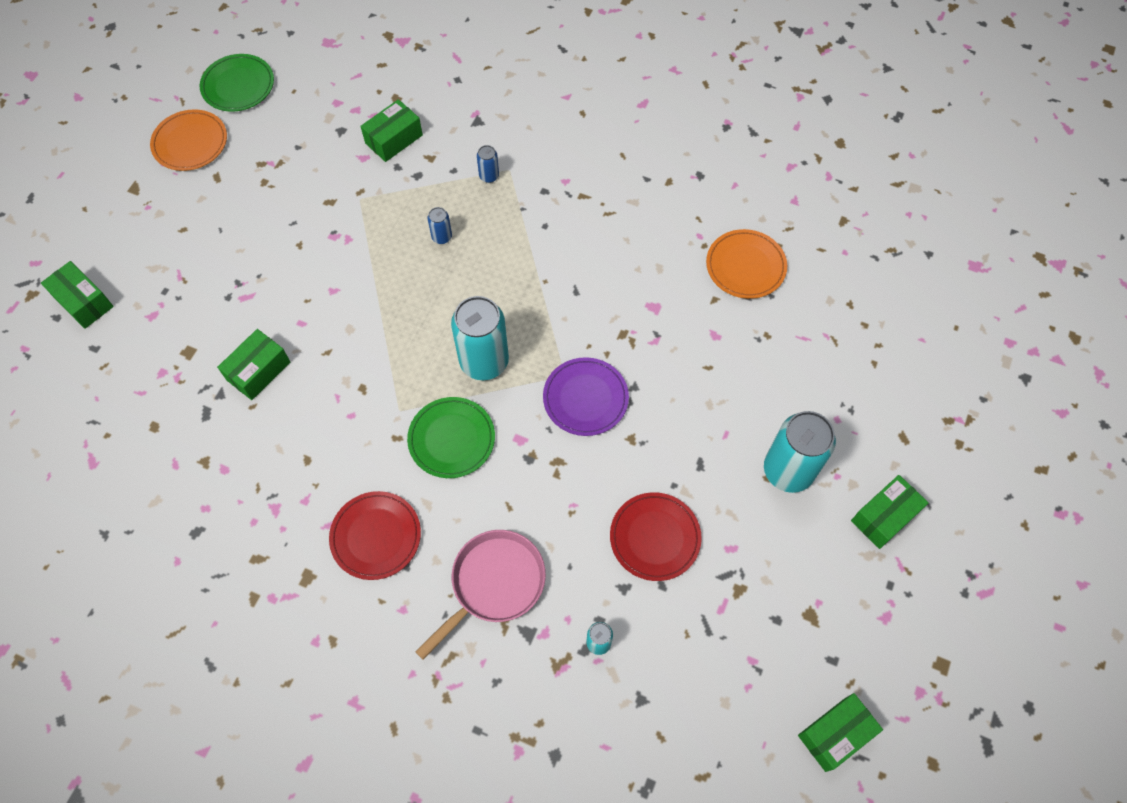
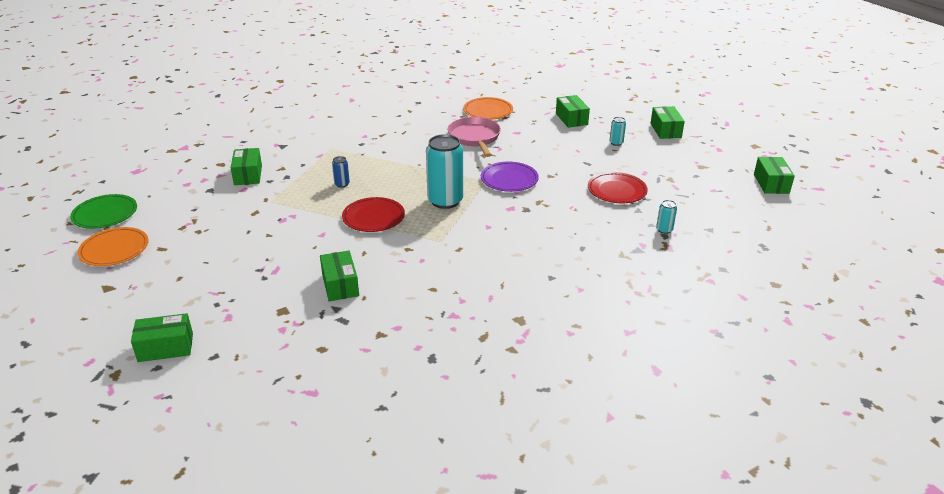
camera: 55 degrees left, 30 degrees down
red plate [329,491,421,580] -> red plate moved to [342,197,405,232]
green plate [407,397,495,478] -> none
pink pan [415,530,546,660] -> pink pan moved to [447,117,501,157]
blue can [477,145,499,183] -> none
turquoise can [764,411,836,493] -> turquoise can [610,117,626,146], size x0.44
none -> green box [556,95,590,128]

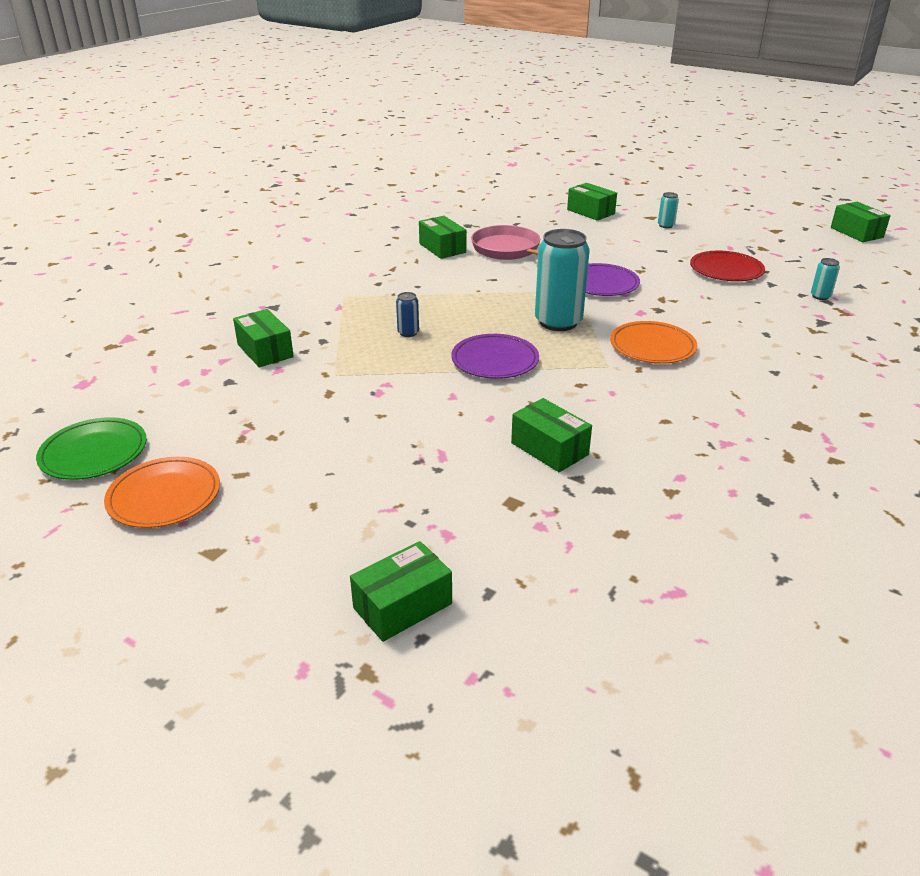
camera: 25 degrees left, 0 degrees up
red plate [342,197,405,232] -> purple plate [451,334,539,379]
orange plate [463,97,513,120] -> orange plate moved to [610,321,697,364]
green box [650,106,685,139] -> green box moved to [419,216,466,259]

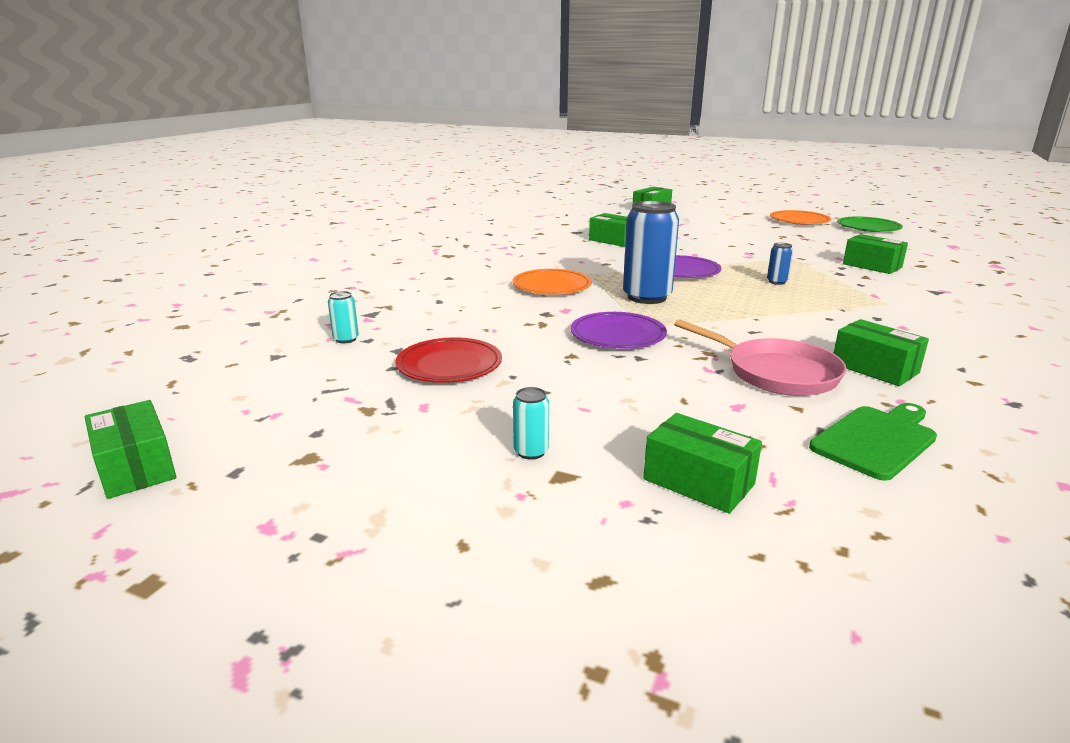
camera: 170 degrees right, 10 degrees down
turquoise can [535,229,590,331] -> blue can [623,201,679,304]
none -> green cutting board [809,403,937,481]

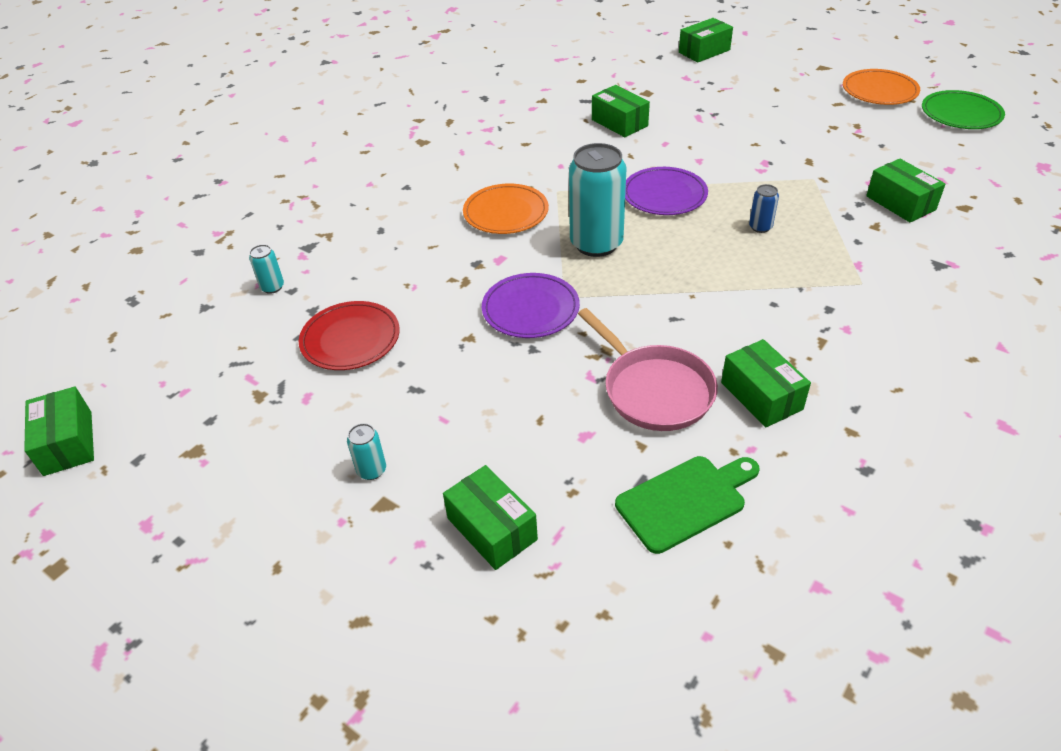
camera: 15 degrees right, 20 degrees up
blue can [623,201,679,304] -> turquoise can [569,143,626,257]

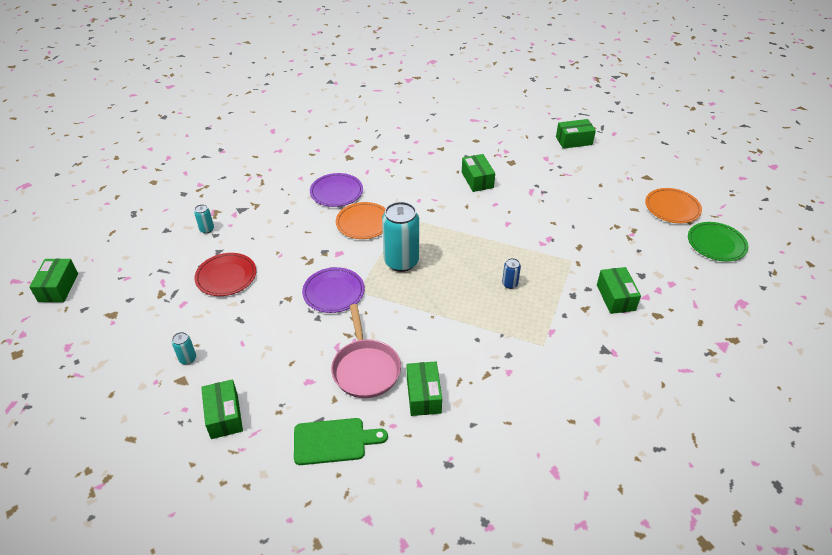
camera: 20 degrees right, 0 degrees up
purple plate [625,167,708,215] -> purple plate moved to [310,173,363,207]

